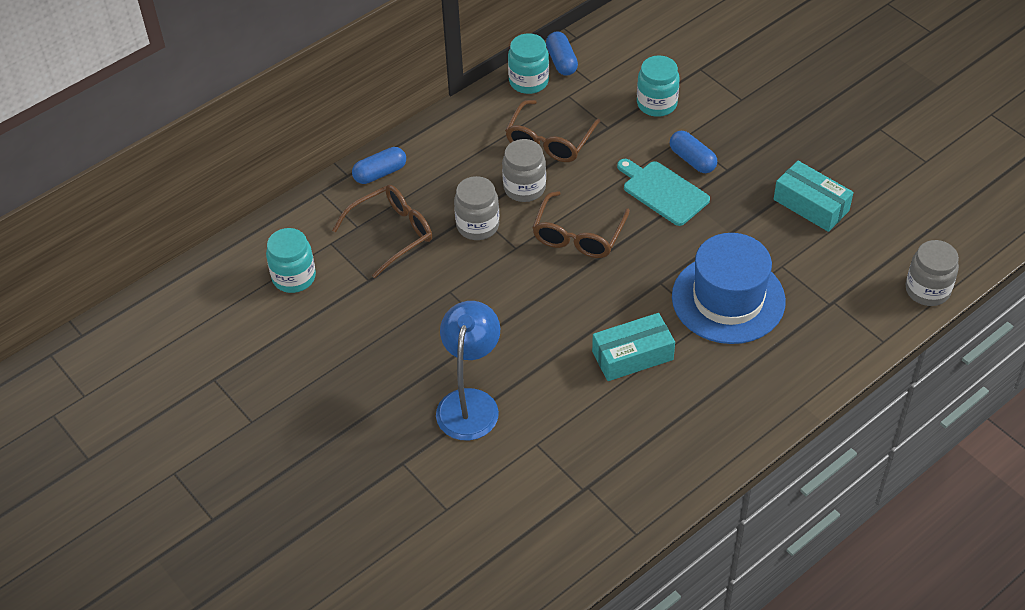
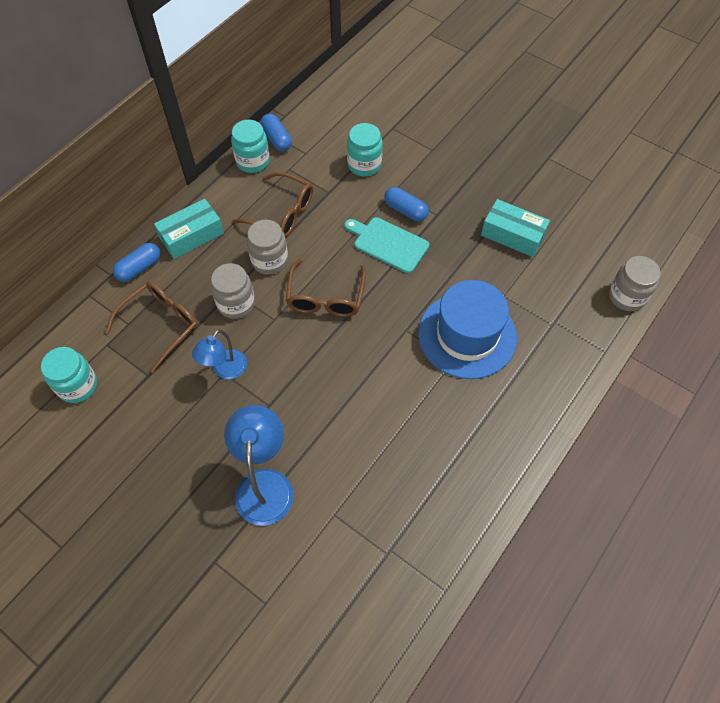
camera: 15 degrees left, 10 degrees up
brown glasses [505,100,600,162] -> brown glasses turned 75 degrees counterclockwise [233,172,313,237]
turquoise box [592,313,675,381] -> turquoise box moved to [154,199,224,259]
none -> blue lamp [192,330,247,379]

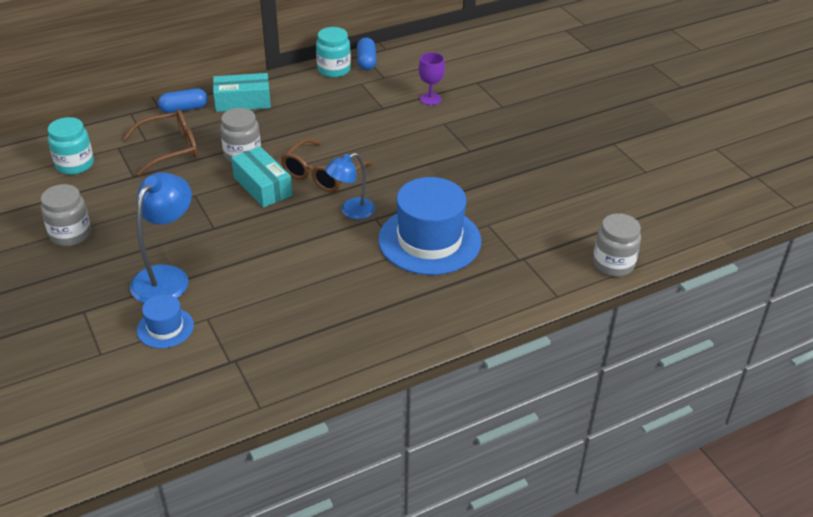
camera: 25 degrees right, 20 degrees down
blue lamp [192,330,247,379] -> blue lamp moved to [325,153,375,219]
brown glasses [233,172,313,237] -> none
grey jar [247,220,288,275] -> grey jar moved to [41,184,91,246]
turquoise cutting board [344,217,429,273] -> none
turquoise jar [347,123,383,176] -> purple goblet [419,52,445,105]
blue capsule [384,187,429,221] -> none
turquoise box [481,199,550,257] -> turquoise box moved to [231,146,292,208]
none -> blue hat [137,294,194,348]

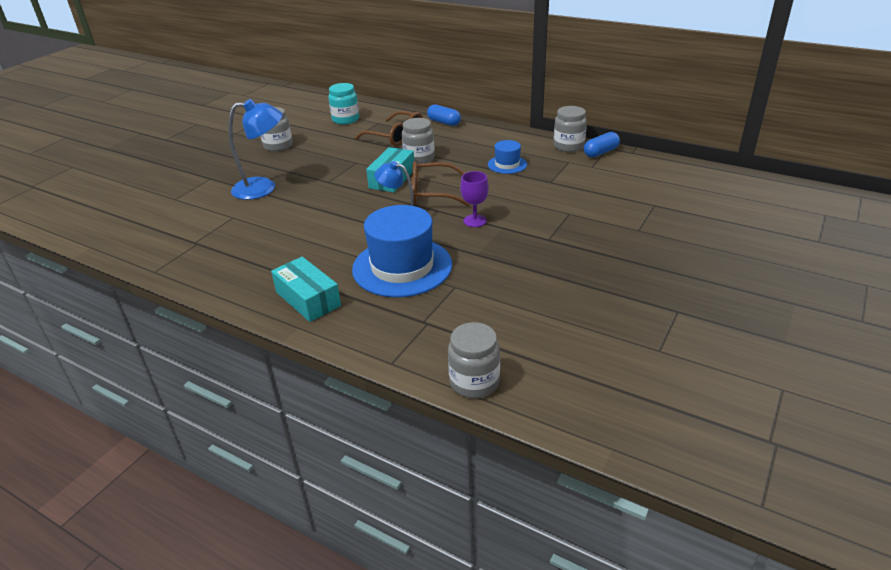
camera: 60 degrees right, 5 degrees down
blue hat [137,294,194,348] -> blue hat moved to [488,140,527,174]
turquoise box [213,73,271,112] -> turquoise box moved to [271,257,341,322]
turquoise jar [316,27,351,78] -> grey jar [554,106,587,152]
purple goblet [419,52,445,105] -> purple goblet moved to [460,171,489,227]

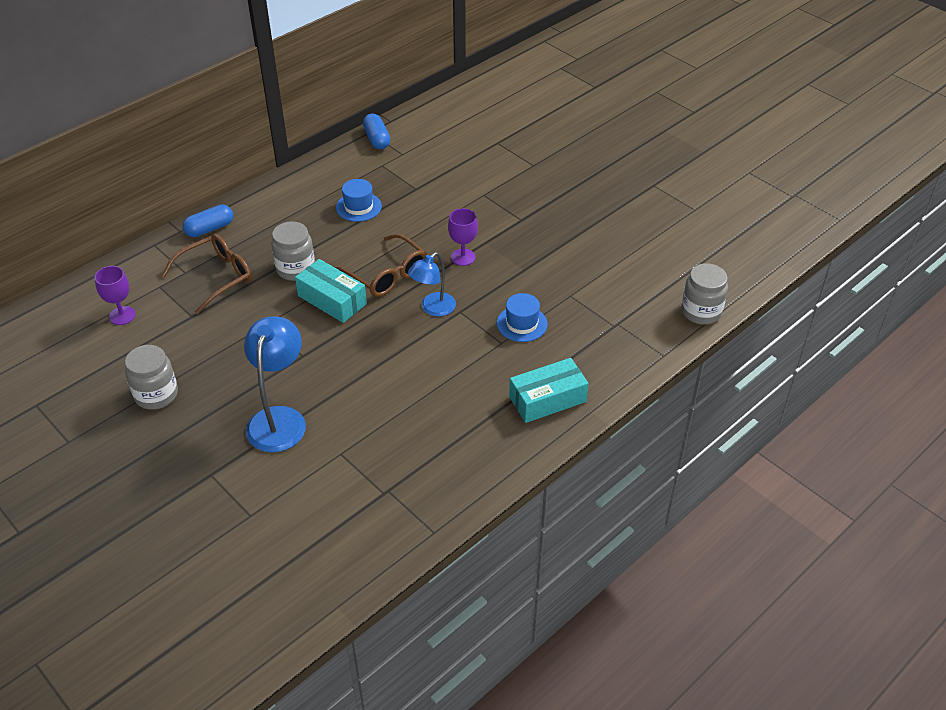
camera: 75 degrees left, 10 degrees up
turquoise jar [328,83,359,125] -> purple goblet [95,266,136,325]
blue hat [352,205,452,297] -> blue hat [497,293,548,342], size x0.49
brown glasses [411,161,470,206] -> brown glasses turned 60 degrees counterclockwise [335,234,427,297]
grey jar [554,106,587,152] -> none

